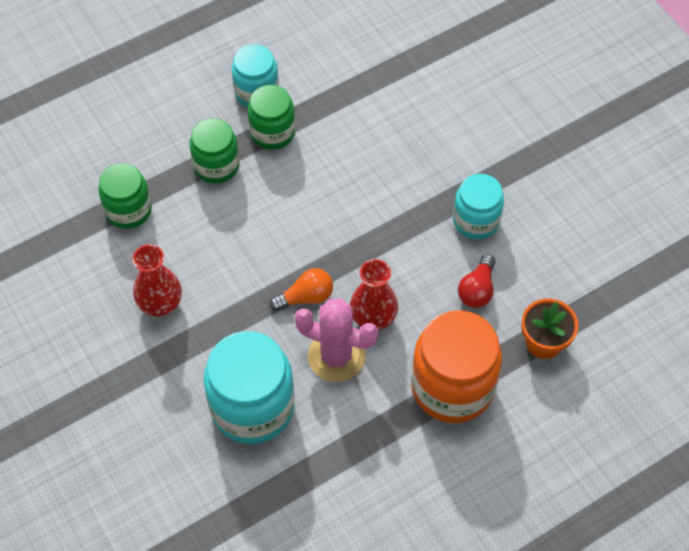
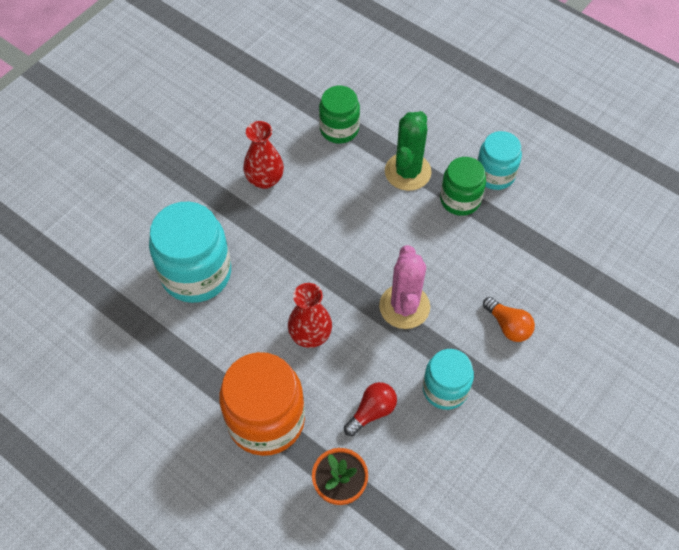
camera: 70 degrees right, 0 degrees up
green jar [190,118,239,184] -> green cactus [385,111,432,191]
orange light bulb [270,268,333,311] -> orange light bulb moved to [483,297,535,342]
pink cactus [295,299,378,382] -> pink cactus moved to [379,245,430,329]
red light bulb [458,254,495,308] -> red light bulb turned 135 degrees clockwise [344,382,397,436]

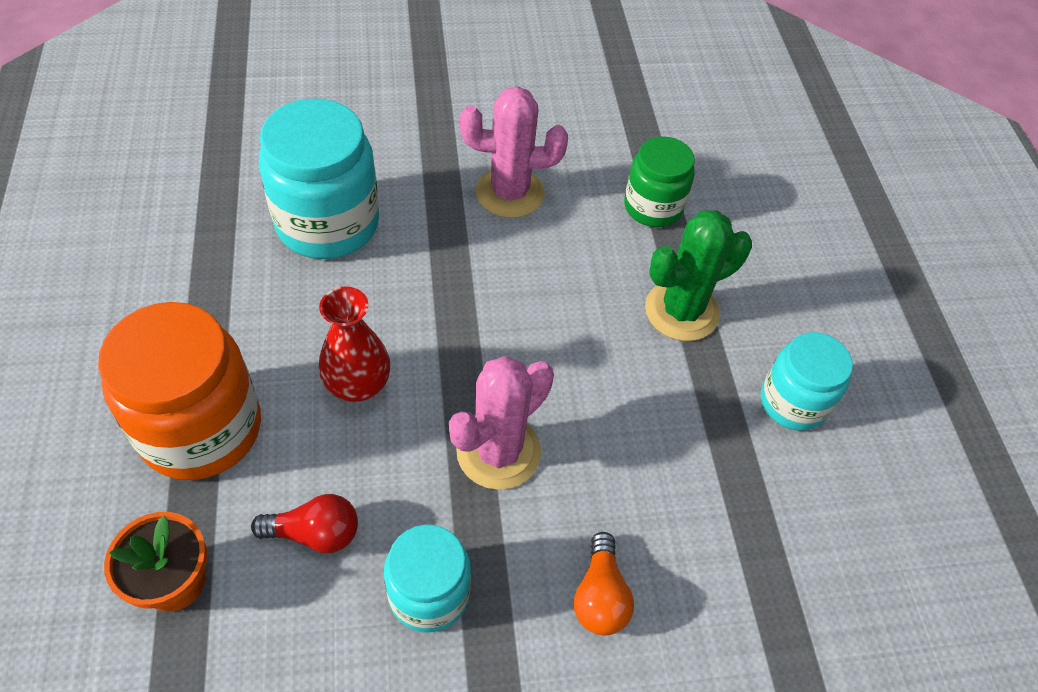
camera: 40 degrees right, 5 degrees down
red vase [243,121,284,189] -> pink cactus [460,86,568,218]
green jar [440,157,486,216] -> none

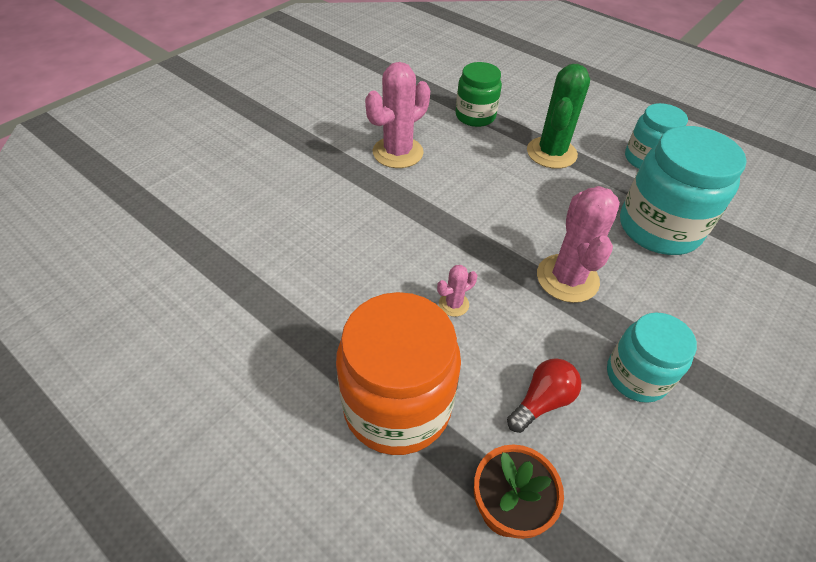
camera: 40 degrees left, 5 degrees down
turquoise jar [259,99,380,259] -> turquoise jar moved to [620,126,747,255]
red vase [319,286,390,402] -> pink cactus [437,265,477,317]
orange light bulb [574,532,634,635] -> none

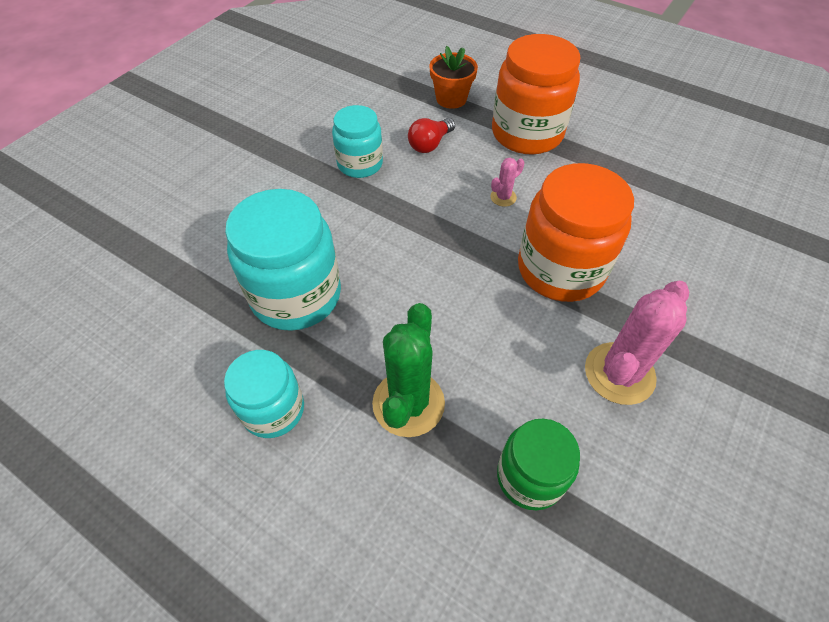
camera: 175 degrees right, 5 degrees up
pink cactus [537,186,620,303] -> none
none -> orange jar [518,163,634,302]

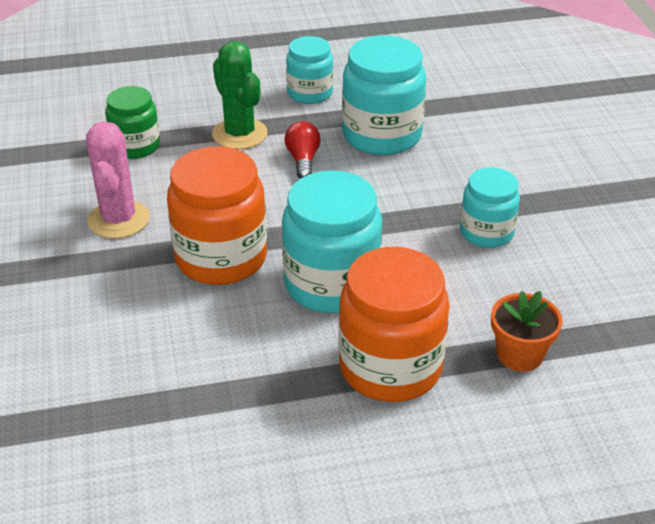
camera: 135 degrees right, 15 degrees down
red light bulb [408,118,455,153] -> red light bulb moved to [285,121,321,179]
pink cactus [490,157,525,207] -> turquoise jar [282,170,382,313]

